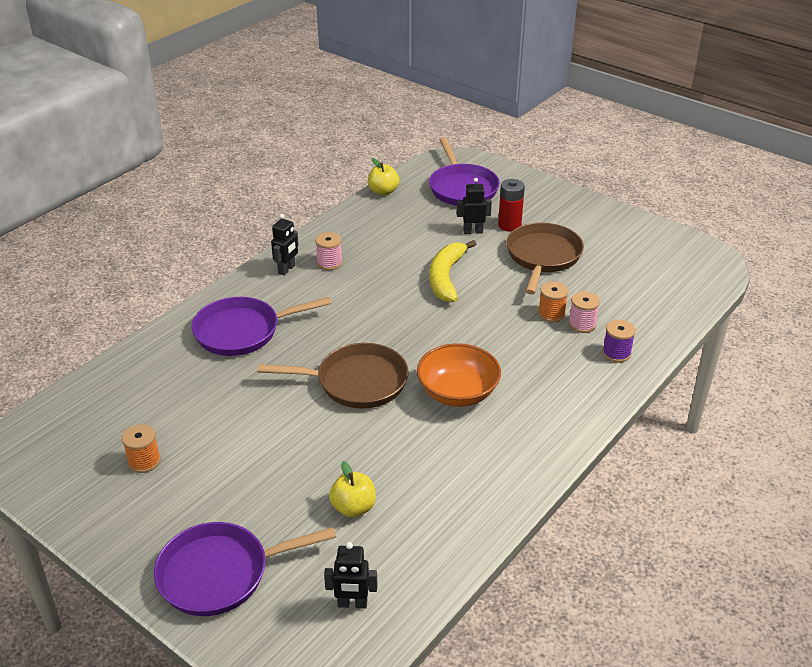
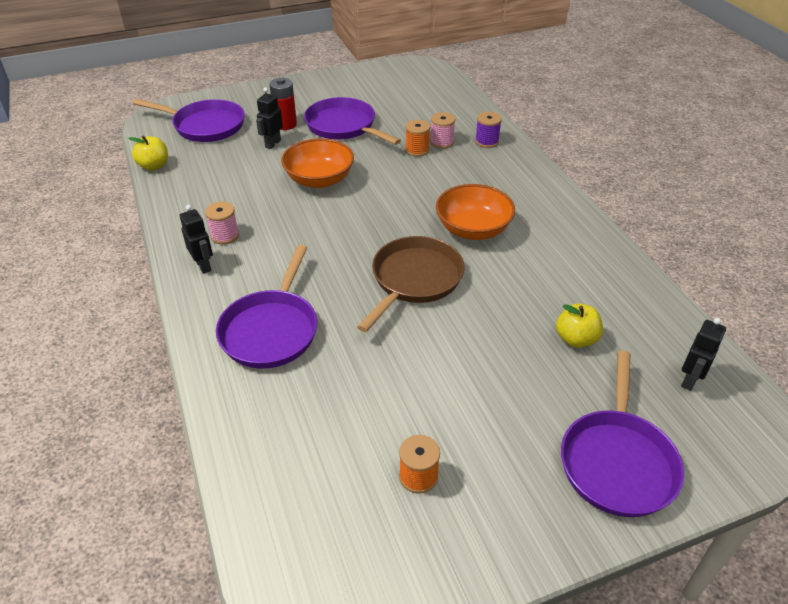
camera: 60 degrees left, 5 degrees up
yellow banana [429,240,476,302] -> orange bowl [281,138,354,188]
brown pan [506,223,584,295] -> purple pan [304,97,401,145]

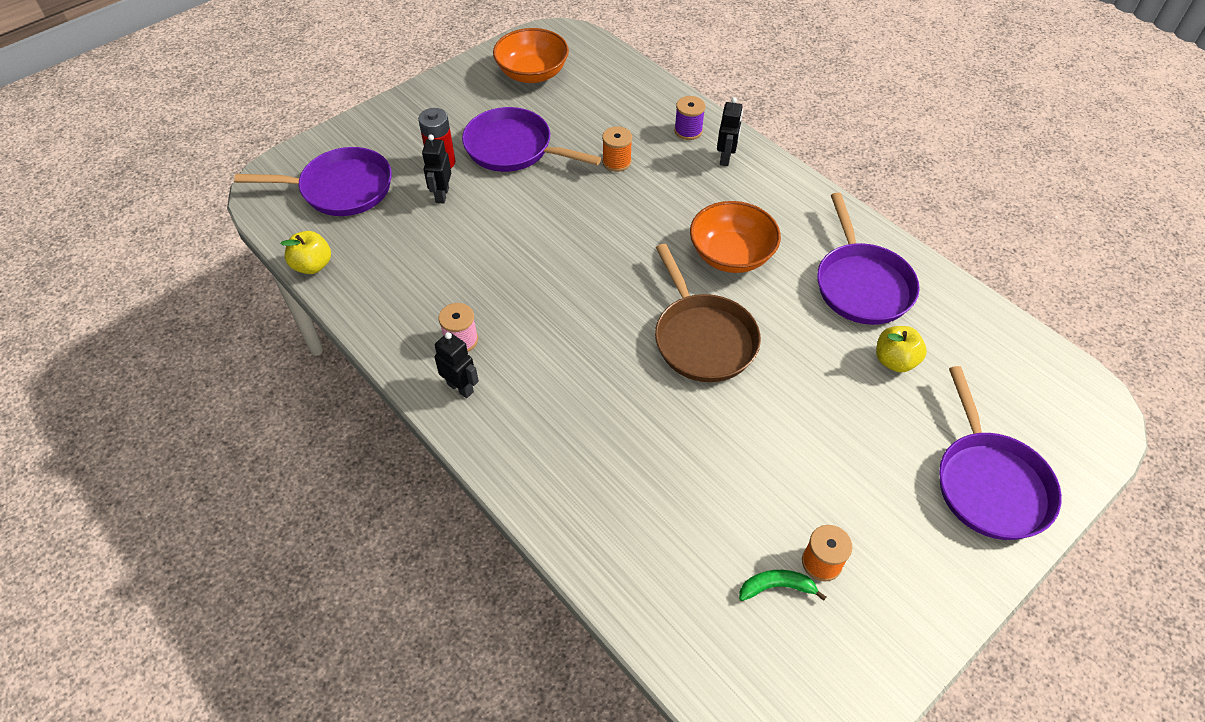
camera: 20 degrees left, 10 degrees up
purple pan [216,245,317,369] -> purple pan moved to [817,193,920,325]
orange bowl [281,138,354,188] -> orange bowl moved to [493,28,569,83]
brown pan [357,236,464,332] -> brown pan turned 150 degrees clockwise [655,244,761,382]
pink spool [430,112,456,149] -> none
black robot [681,318,726,391] -> black robot moved to [717,97,743,166]
none -> green banana [739,570,826,601]

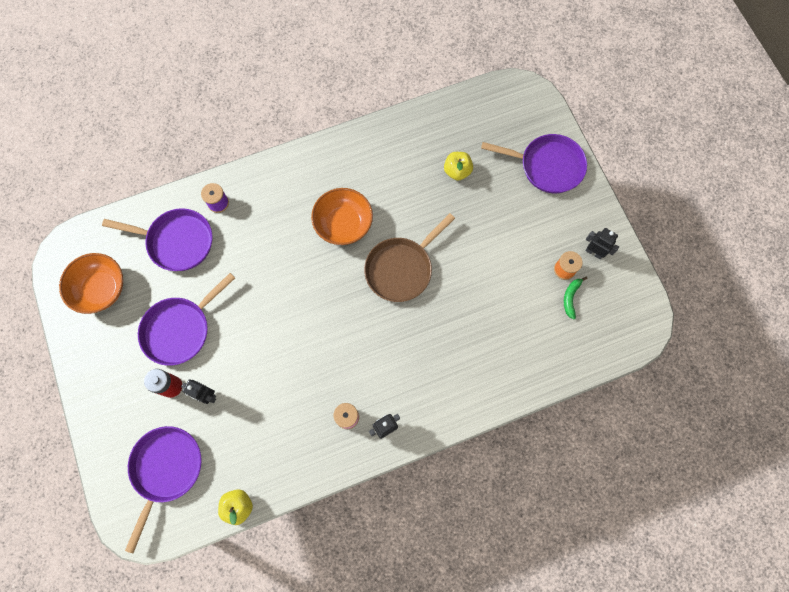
camera: 70 degrees left, 20 degrees up
orange spool [602,126,632,172] -> none
brown pan [655,244,761,382] -> brown pan turned 135 degrees clockwise [364,213,455,302]
black robot [717,97,743,166] -> black robot moved to [585,228,619,259]
purple pan [817,193,920,325] -> purple pan moved to [102,208,213,271]

